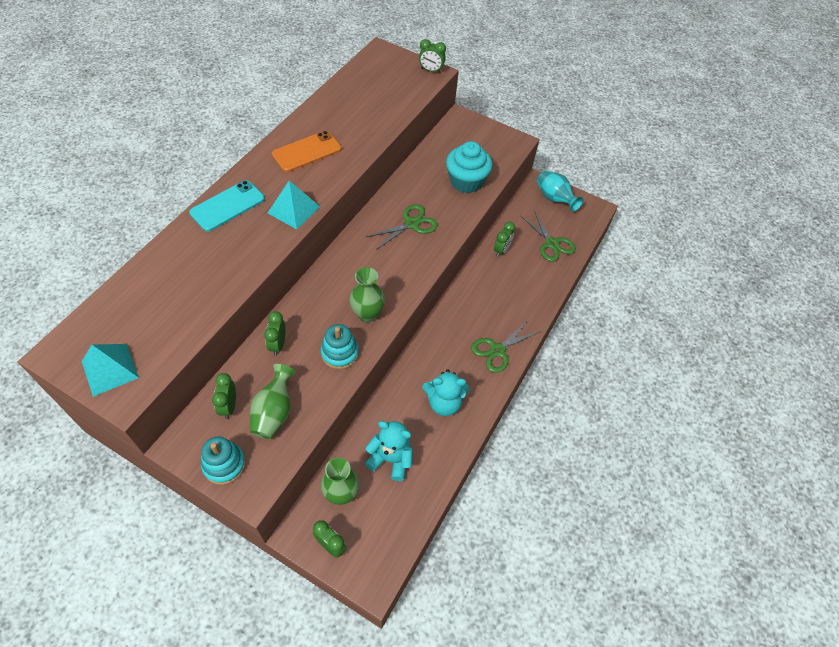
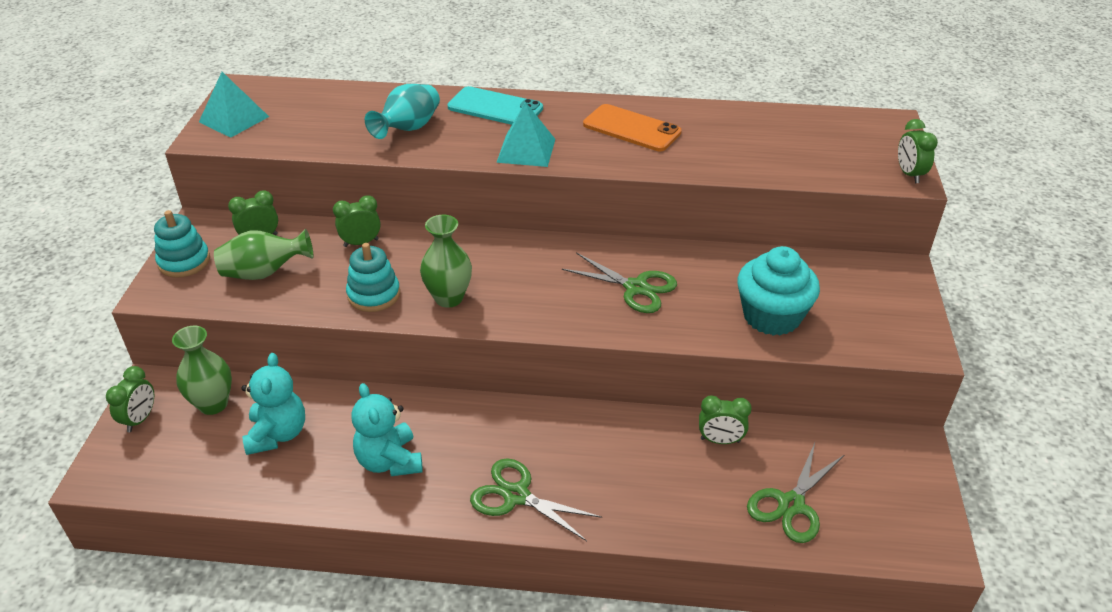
camera: 70 degrees right, 15 degrees down
turquoise vase [537,171,584,212] -> turquoise vase moved to [365,84,440,139]

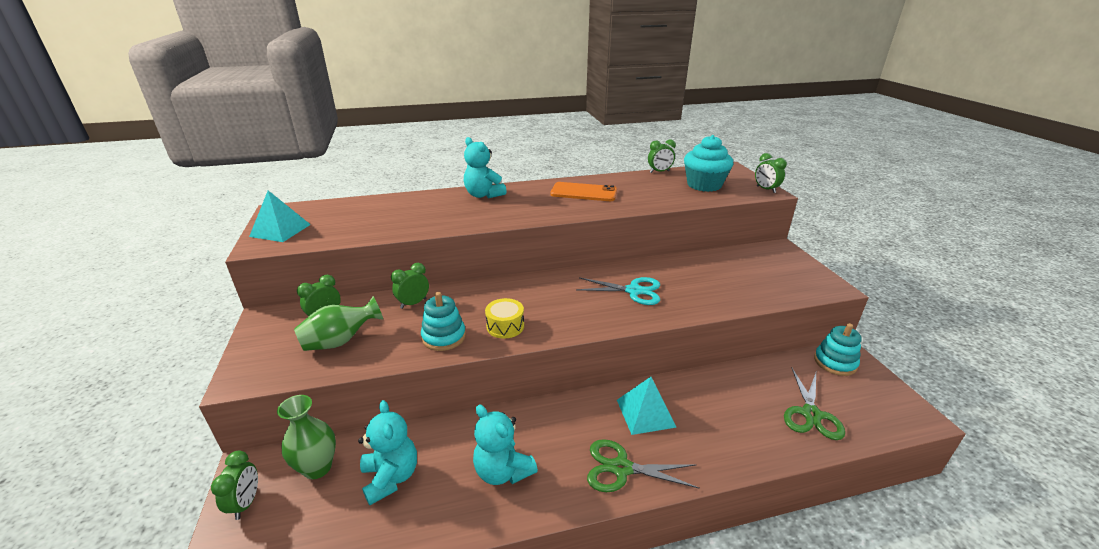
camera: 20 degrees left, 10 degrees down
turquoise stacking toy [154,210,210,278] -> turquoise stacking toy moved to [814,323,862,376]
turquoise vase [365,84,440,139] -> none
green vase [420,215,472,308] -> yellow drum [485,298,524,338]
turquoise phone [447,86,543,125] -> turquoise teddy bear [464,137,506,198]
turquoise pyramid [496,102,555,167] -> turquoise pyramid moved to [617,377,676,435]
green scissors [562,252,677,313] -> turquoise scissors [576,277,660,305]
green clock [699,395,752,444] -> green clock moved to [648,139,676,173]
turquoise cupcake [737,246,820,336] -> turquoise cupcake moved to [684,135,733,192]

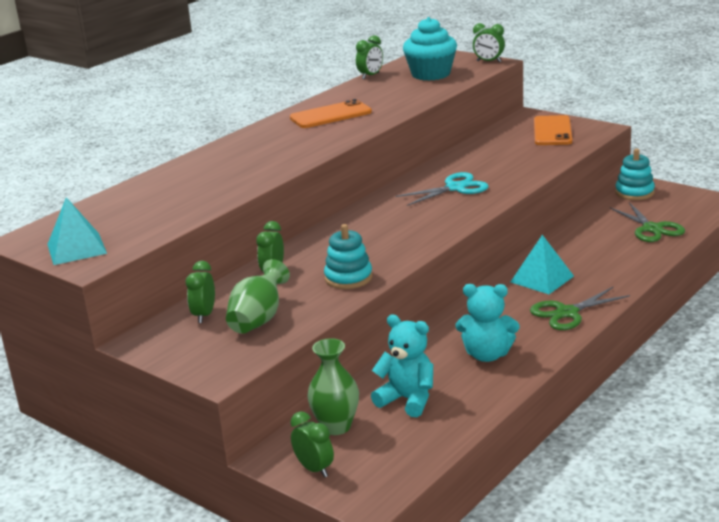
camera: 35 degrees left, 5 degrees down
turquoise teddy bear [464,137,506,198] -> none
yellow drum [485,298,524,338] -> none
none -> orange phone [534,115,572,145]

